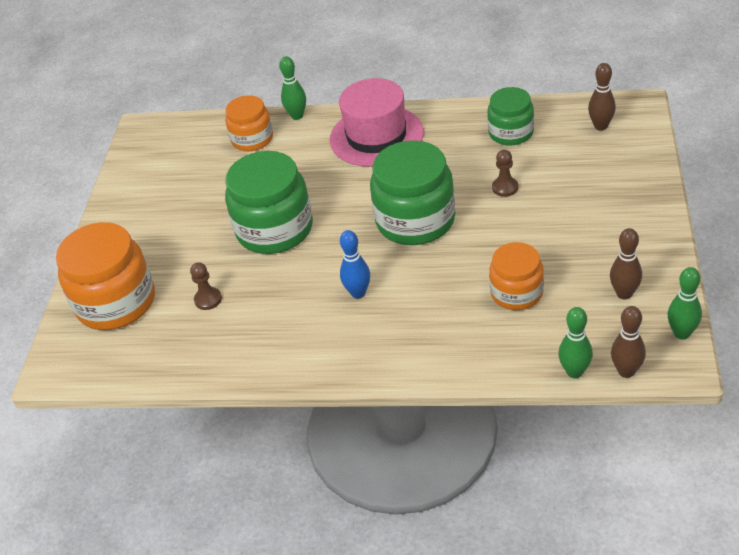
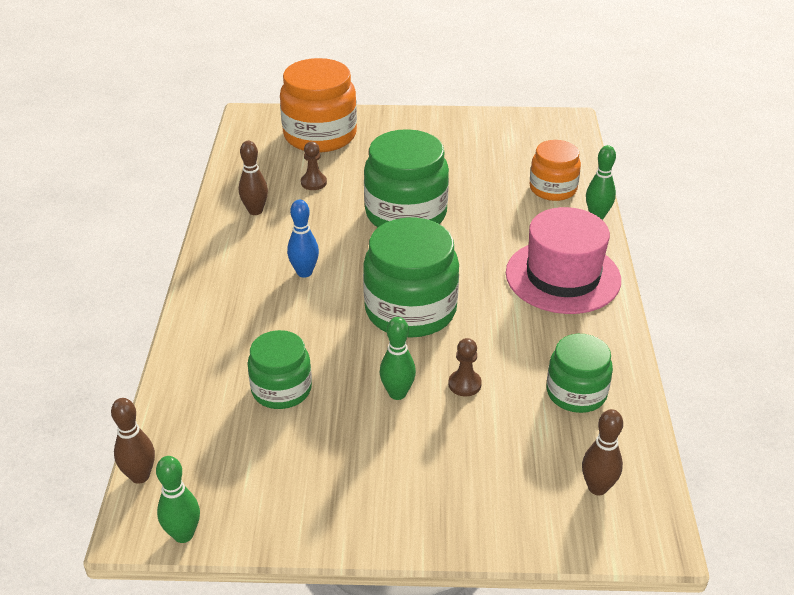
camera: 80 degrees right, 5 degrees down
orange jar [489,242,544,310] -> green jar [248,330,312,409]
green bowling pin [558,307,593,378] -> green bowling pin moved to [380,317,416,400]
brown bowling pin [610,228,642,300] -> brown bowling pin moved to [239,141,268,215]

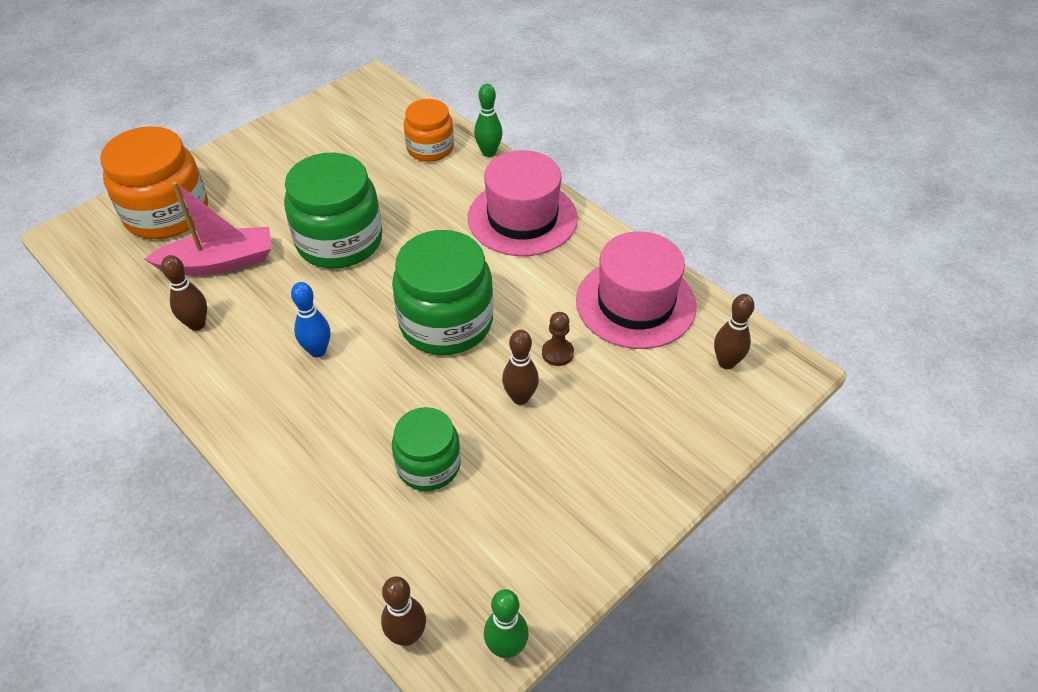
camera: 45 degrees left, 10 degrees up
brown pawn [301,142,327,190] -> pink boat [145,182,272,276]
green bowling pin [380,317,416,400] -> brown bowling pin [502,330,539,405]
green jar [546,334,613,413] -> pink hat [576,231,697,349]

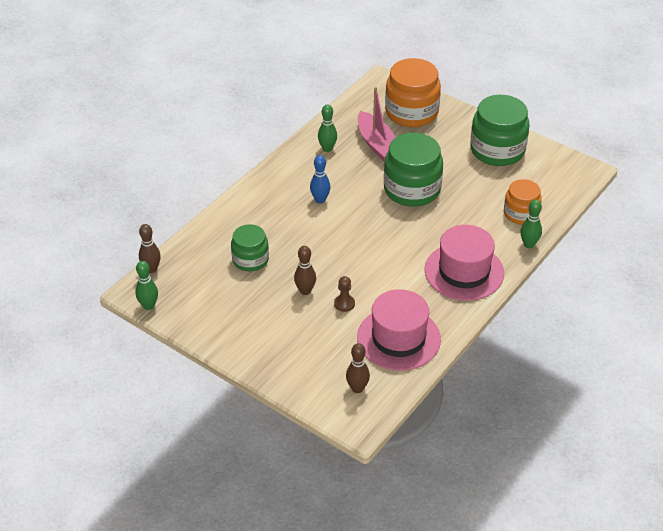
camera: 80 degrees right, 5 degrees down
brown bowling pin [161,255,207,331] -> green bowling pin [318,104,337,152]
green jar [392,230,493,355] -> green jar moved to [470,95,530,166]

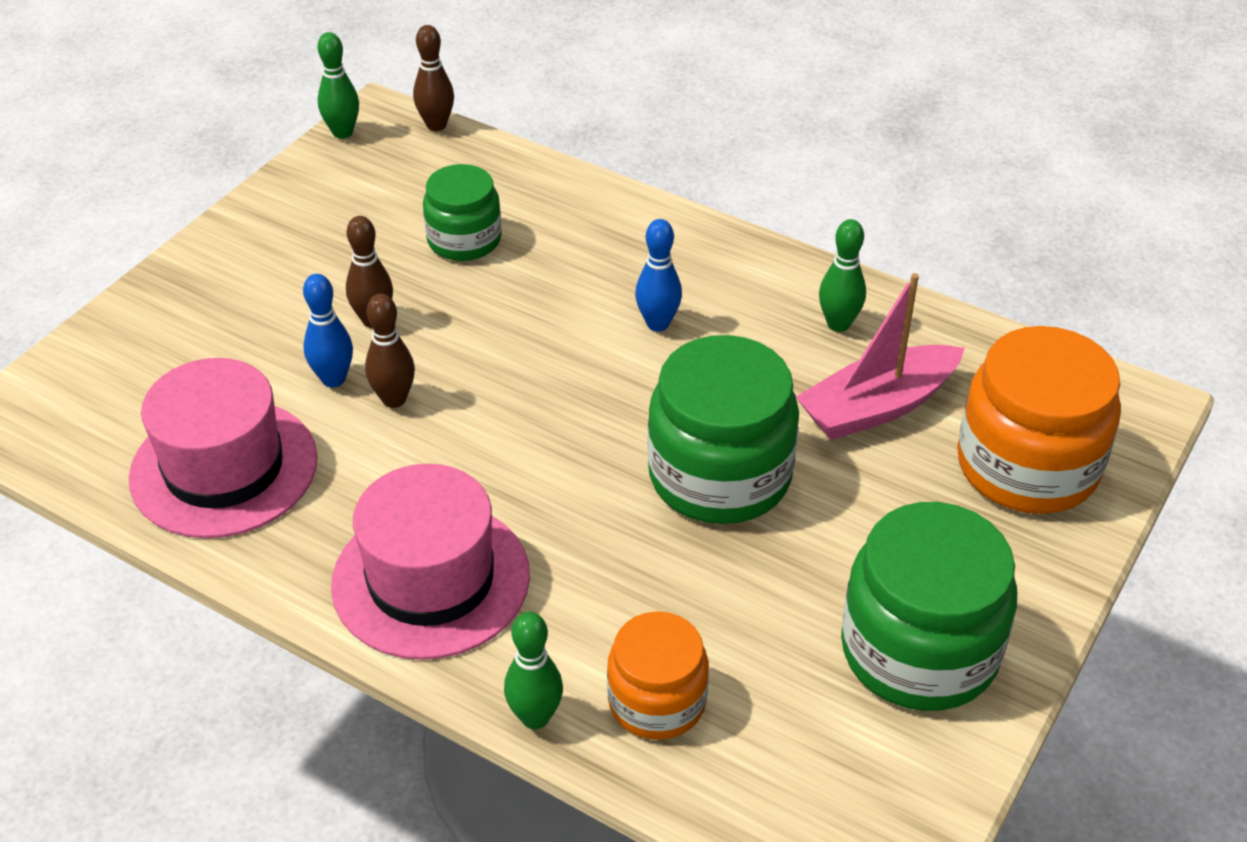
camera: 85 degrees right, 0 degrees up
brown pawn [334,276,355,312] -> blue bowling pin [303,274,353,387]
brown bowling pin [346,343,370,393] -> brown bowling pin moved to [365,294,415,408]

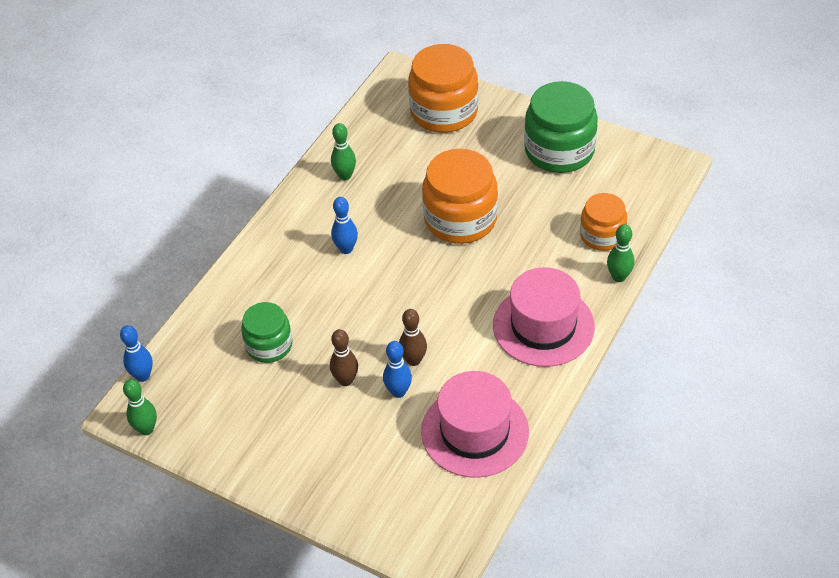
camera: 90 degrees left, 5 degrees up
brown bowling pin [413,25,454,131] -> blue bowling pin [120,325,153,382]
green jar [647,335,799,524] -> orange jar [422,149,498,244]
pink boat [796,273,965,440] -> none

